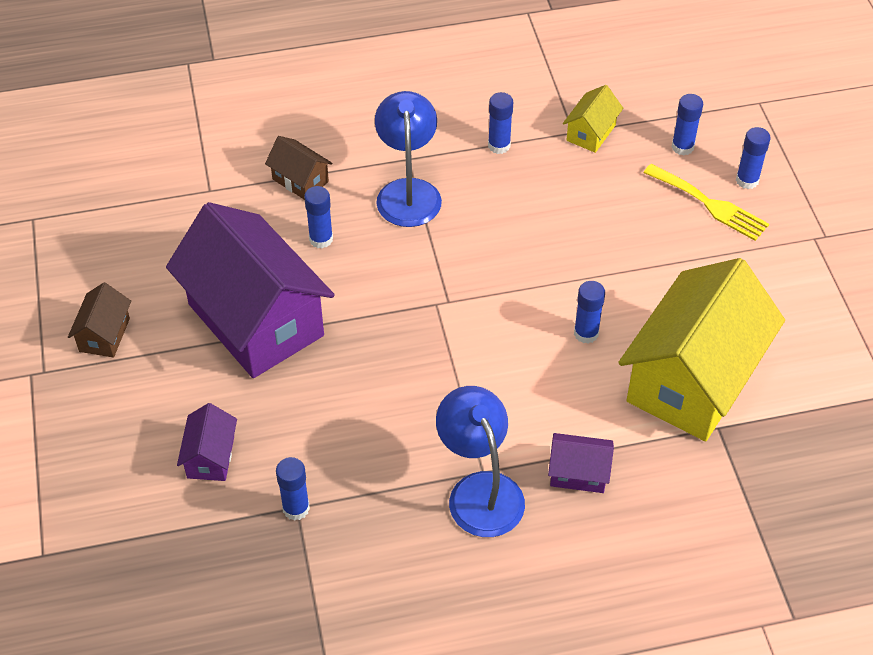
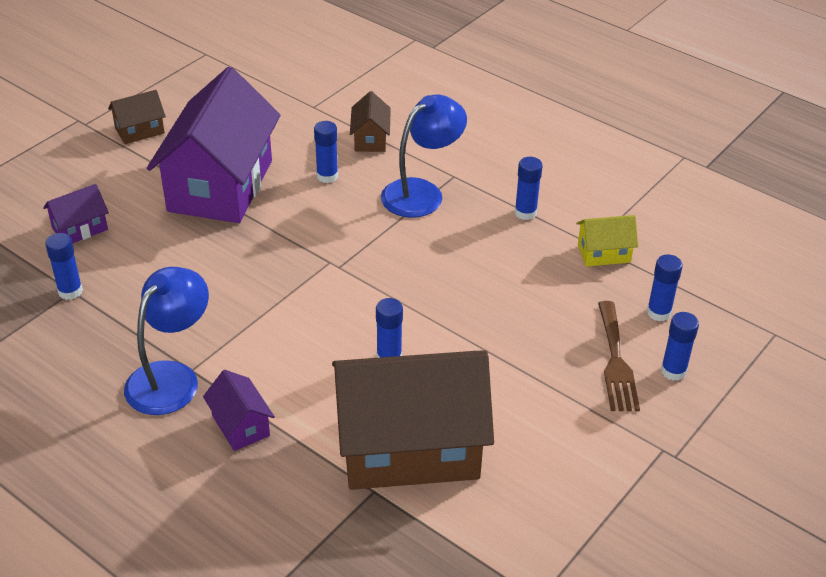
camera: 50 degrees right, 10 degrees down
yellow house [618,258,785,441] -> brown house [332,350,494,490]
yellow fork [643,164,769,241] -> brown fork [598,301,640,411]

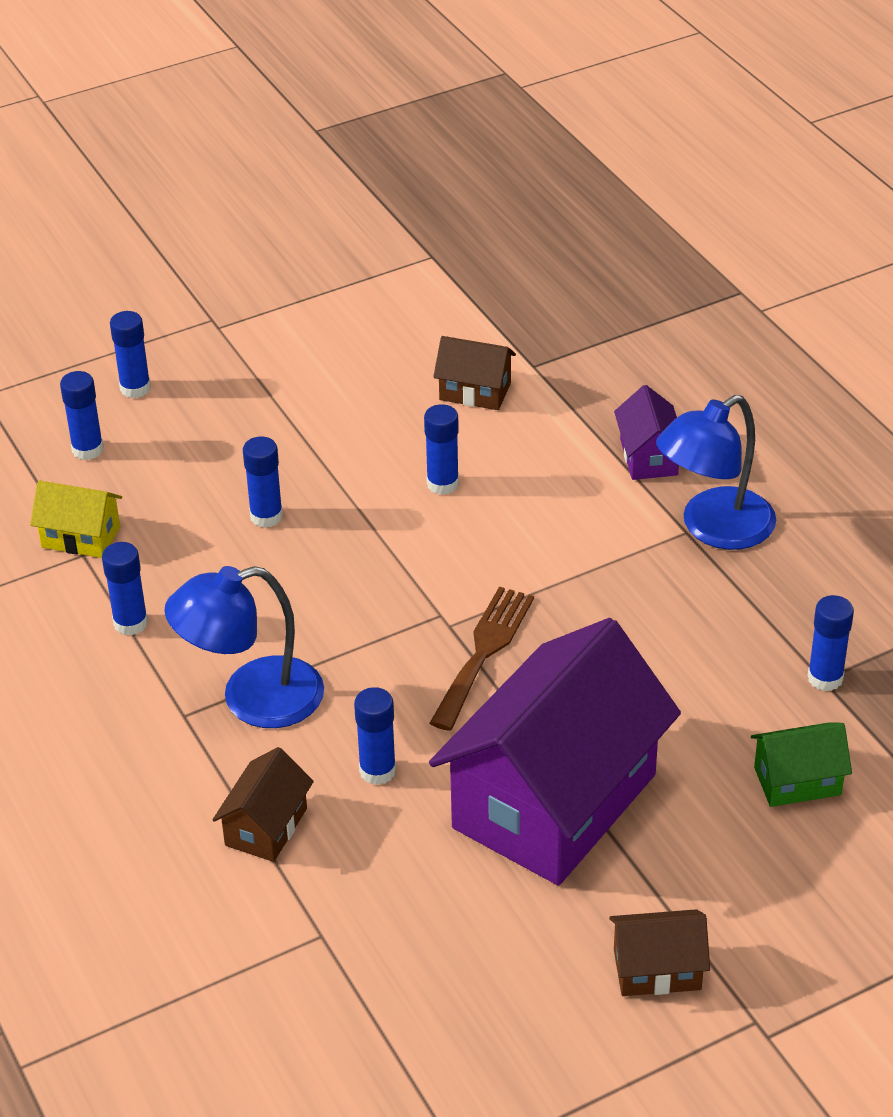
camera: 155 degrees left, 0 degrees up
purple house [43,184,109,243] -> green house [751,722,852,807]
brown house [332,350,494,490] -> brown house [433,336,516,410], size x0.42
brown fork [598,301,640,411] -> brown fork moved to [430,587,534,731]
none -> blue glue stick [243,437,283,528]

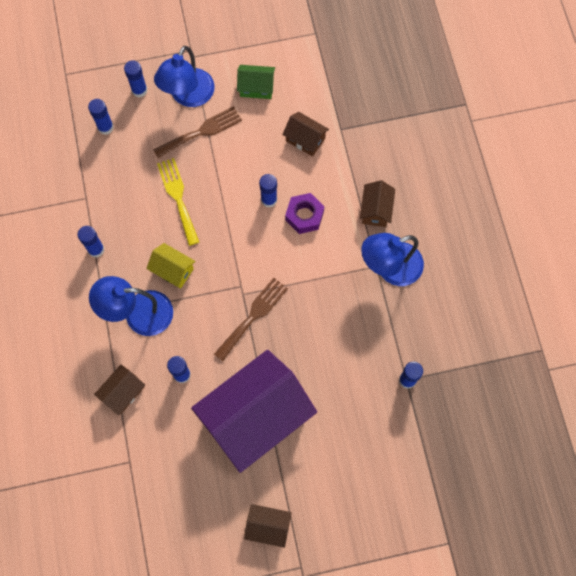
camera: 15 degrees right, 30 degrees up
yellow house [30,481,122,558] -> yellow house moved to [146,243,196,289]
blue glue stick [243,437,283,528] -> yellow fork [157,158,199,246]
purple house [614,385,679,480] -> brown house [360,180,395,227]
green house [751,722,852,807] -> green house moved to [237,65,275,99]
none -> brown fork [153,106,242,158]
none -> blue lamp [154,46,214,107]
none -> purple nut [285,193,324,234]

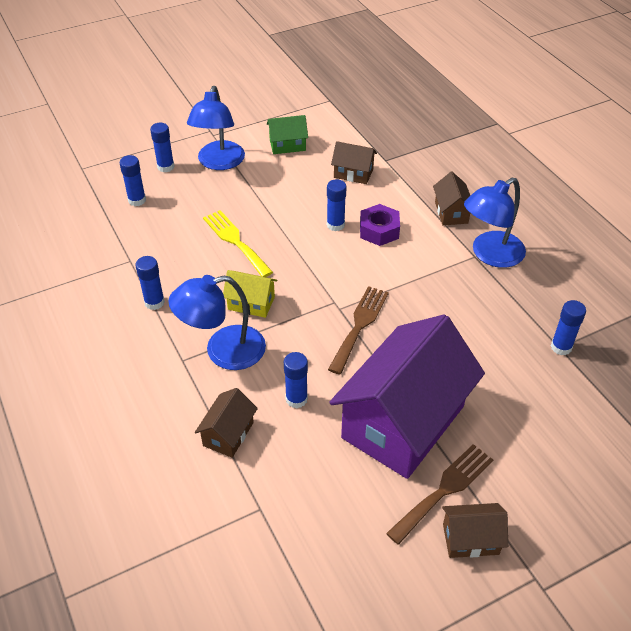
camera: 15 degrees left, 25 degrees down
brown fork [153,106,242,158] -> brown fork moved to [386,444,493,545]

